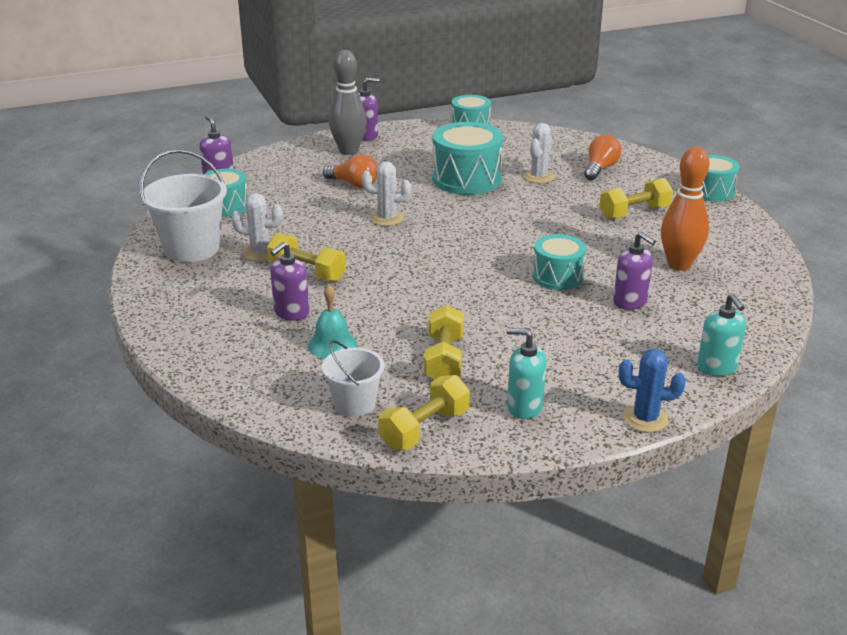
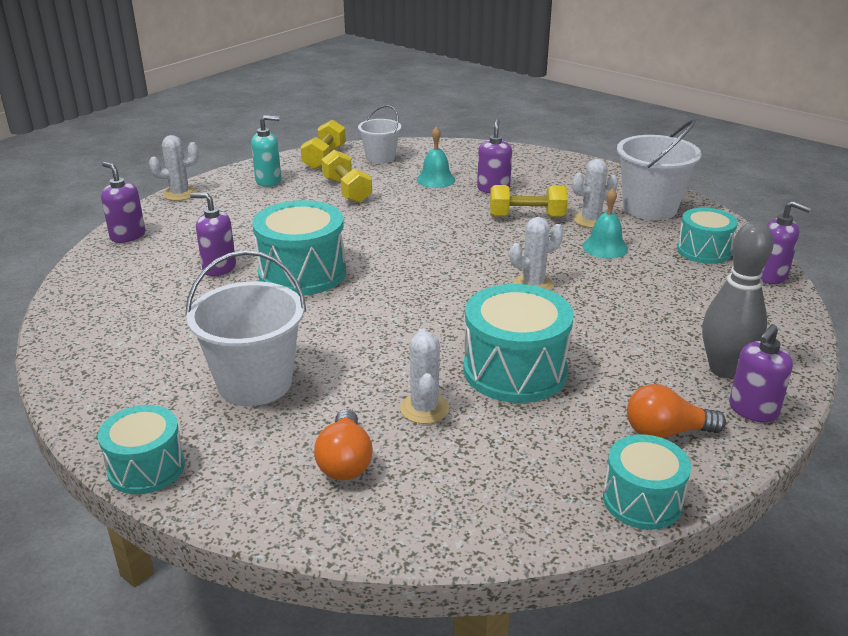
camera: 150 degrees right, 0 degrees up
orange light bulb [323,154,378,188] -> orange light bulb moved to [627,384,726,438]
turquoise drum [533,234,586,290] -> turquoise drum [252,200,346,296], size x1.60
yellow dumbbell [599,178,673,219] -> white bucket [185,250,306,406]
blue cactus [619,349,686,432] -> white cactus [149,135,199,201]
orange bowling pin [661,147,709,271] -> none
turquoise soap dispenser [697,294,746,376] -> purple soap dispenser [101,162,145,243]
none -> turquoise bell [583,188,628,259]

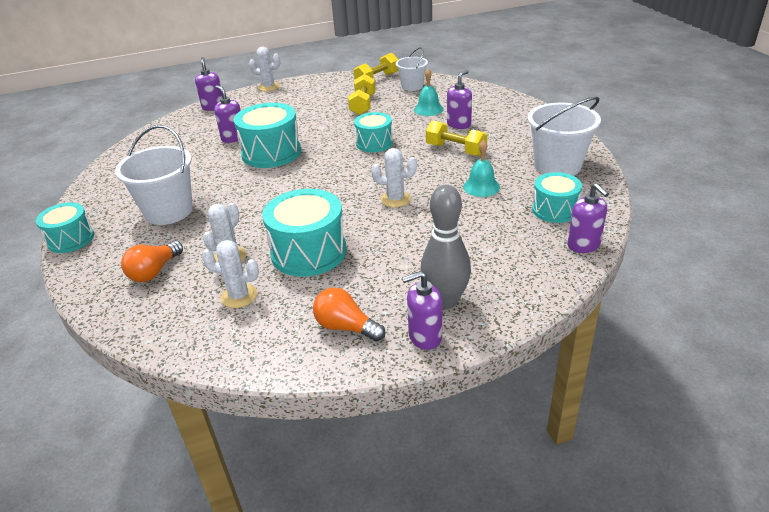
camera: 35 degrees right, 5 degrees up
turquoise soap dispenser [251,115,281,187] -> none
white cactus [572,159,618,228] -> white cactus moved to [202,240,259,308]
turquoise drum [603,435,691,530] -> turquoise drum moved to [354,112,393,152]

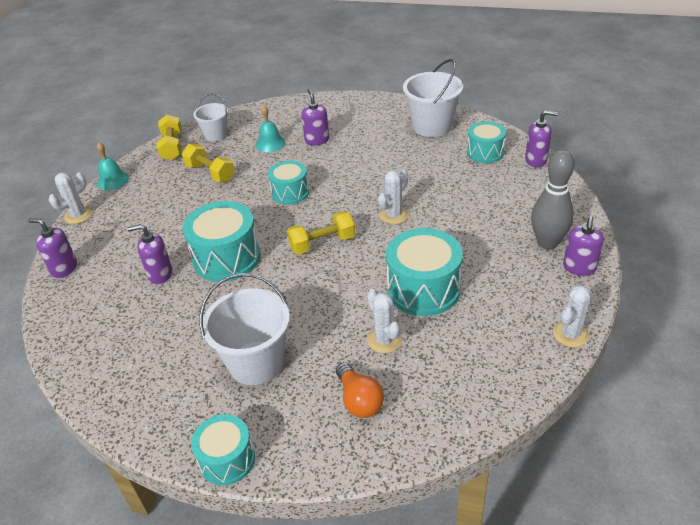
camera: 55 degrees left, 5 degrees up
white cactus [202,240,259,308] -> white cactus moved to [553,285,593,347]
orange light bulb [313,287,385,342] -> none
yellow dumbbell [426,120,487,156] -> yellow dumbbell moved to [287,211,355,255]
turquoise bell [463,140,500,197] -> turquoise bell moved to [97,143,129,190]

